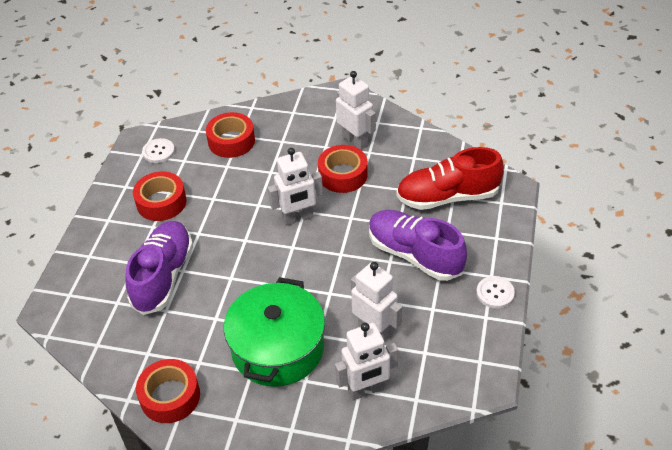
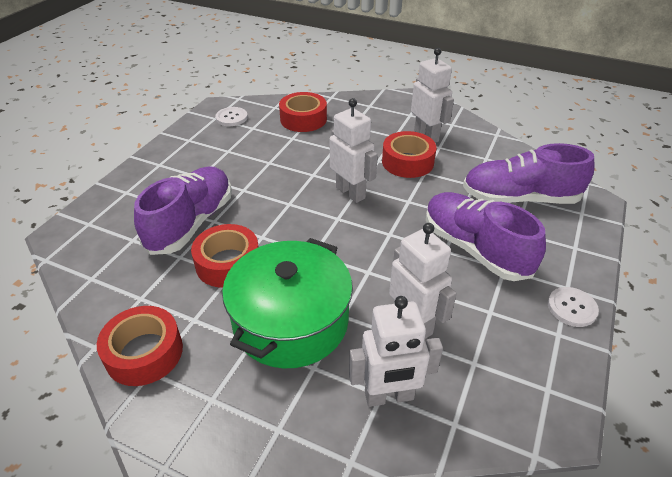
camera: 10 degrees right, 5 degrees down
red tape [133,171,186,221] -> red tape moved to [191,224,259,288]
white robot [268,148,323,226] -> white robot turned 120 degrees counterclockwise [330,98,378,203]
red shoe [396,147,504,210] -> purple shoe [463,143,595,204]

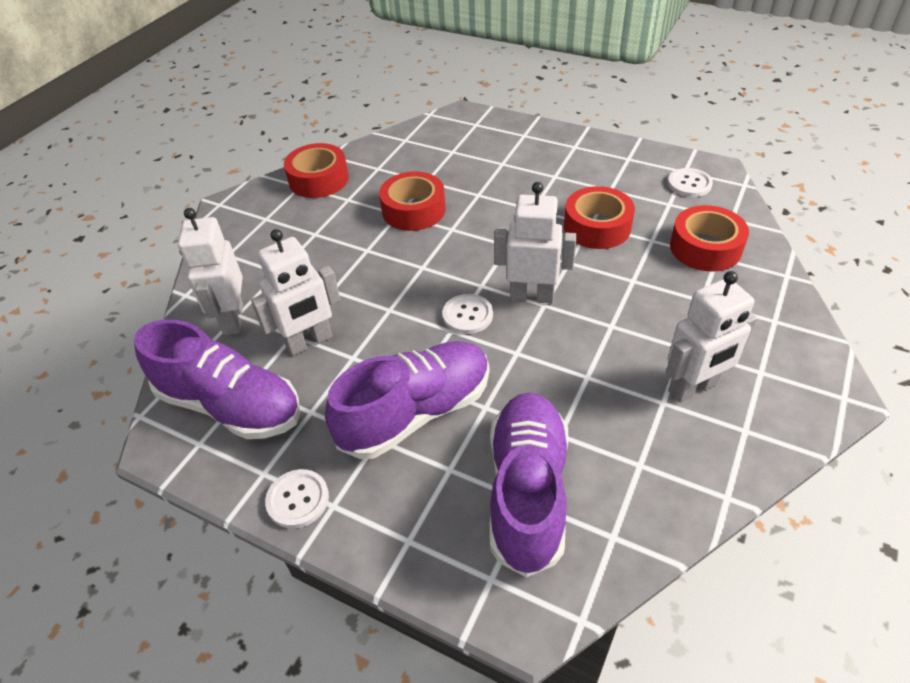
camera: 95 degrees right, 5 degrees up
purple shoe [134,166,232,255] -> purple shoe moved to [134,319,301,439]
green pot [222,238,353,368] -> none
white robot [330,98,378,203] -> white robot turned 135 degrees counterclockwise [494,182,577,304]
red tape [382,131,436,178] -> red tape moved to [564,186,635,249]
none -> white button [443,294,493,334]

